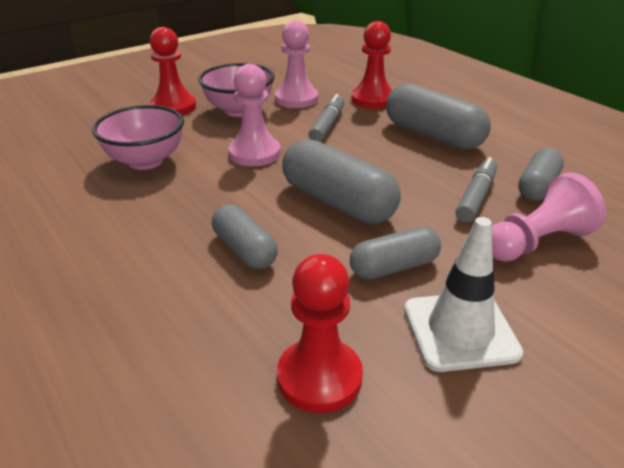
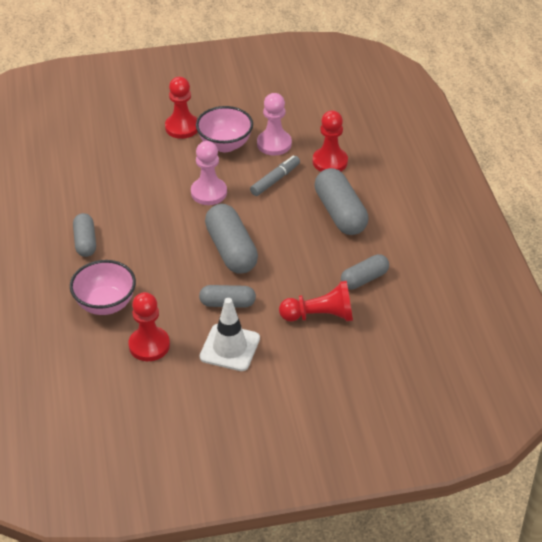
camera: 25 degrees right, 10 degrees up
pink bowl [92,105,184,170] -> pink bowl moved to [70,260,136,315]
grey capsule [212,204,278,269] -> grey capsule moved to [73,213,96,257]
grey marker [455,157,497,223] -> none
pink pawn [492,172,606,262] -> red pawn [279,281,353,322]

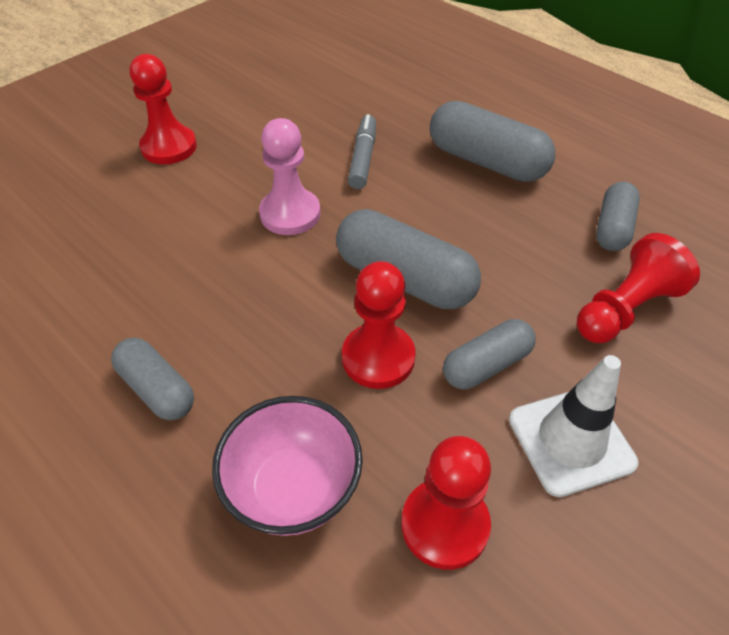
camera: 35 degrees left, 5 degrees up
pink bowl [196,106,253,152] -> none
pink pawn [257,93,292,156] -> none
red pawn [313,110,348,172] -> red pawn moved to [342,261,416,389]

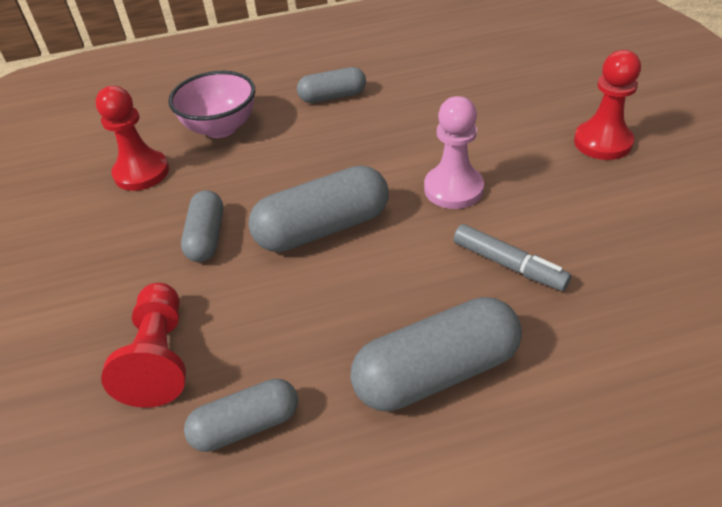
camera: 125 degrees right, 5 degrees down
red pawn [342,261,416,389] -> none
white traffic cone [509,355,638,497] -> none
grey capsule [596,181,640,251] -> grey capsule turned 75 degrees counterclockwise [184,378,298,452]

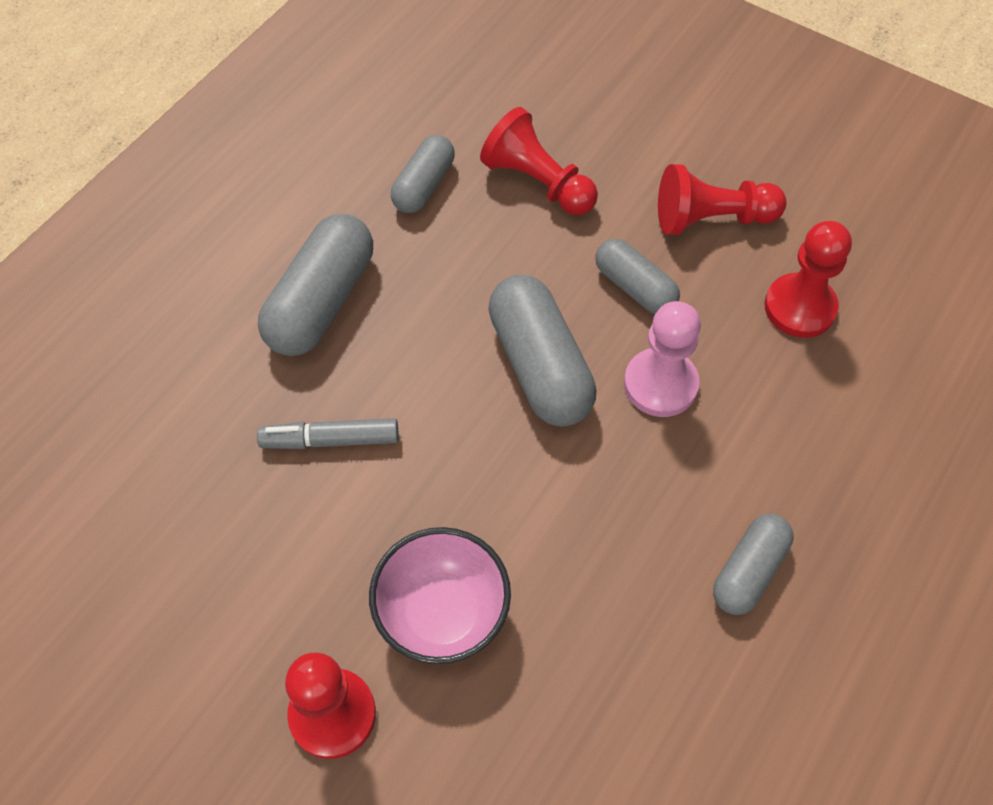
camera: 135 degrees right, 15 degrees up
pink bowl [168,71,255,138] -> pink bowl moved to [369,527,511,664]
grey capsule [248,165,388,252] -> grey capsule turned 45 degrees counterclockwise [488,275,596,427]
pink pawn [424,96,484,209] -> pink pawn moved to [624,301,701,417]
none -> red pawn [658,164,787,235]

